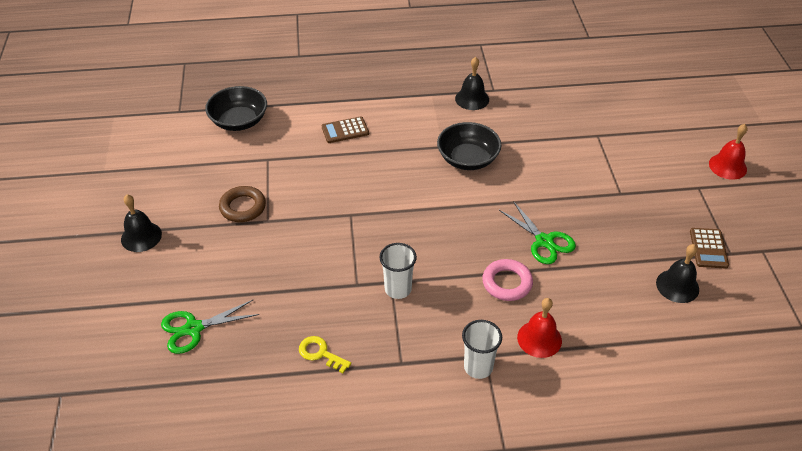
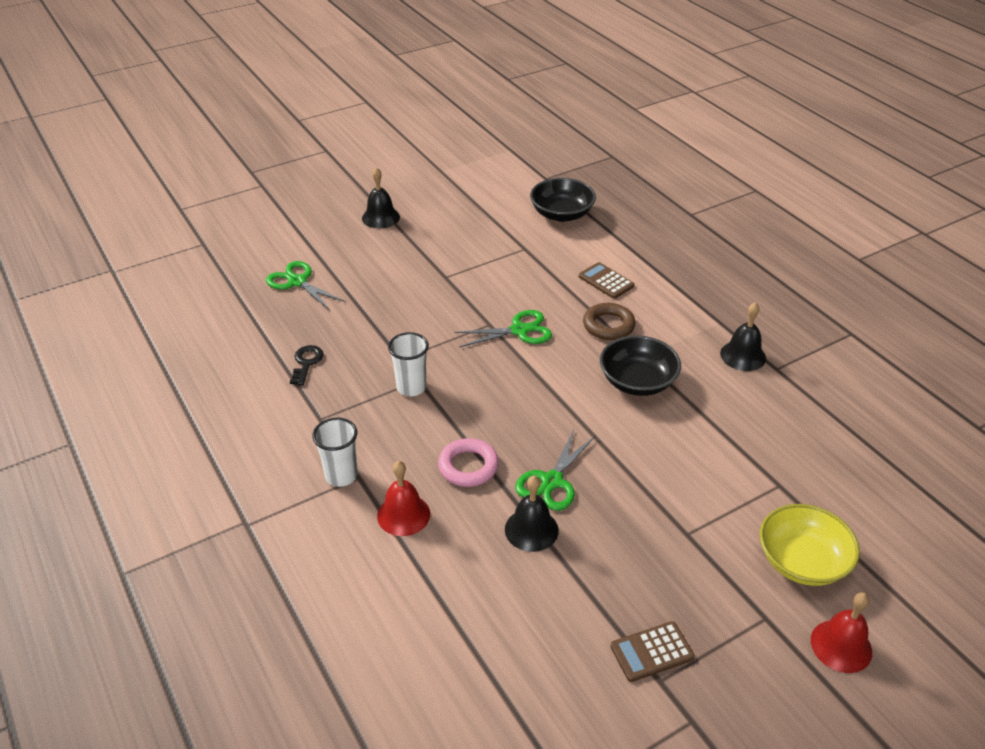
camera: 65 degrees right, 5 degrees down
brown ring [219,186,266,222] -> brown ring moved to [583,303,635,340]
yellow key [299,336,351,373] -> black key [290,345,324,385]
black bell [656,244,699,303] -> black bell moved to [505,476,559,552]
none -> green scissors [454,310,552,347]
none -> yellow bowl [759,504,860,586]

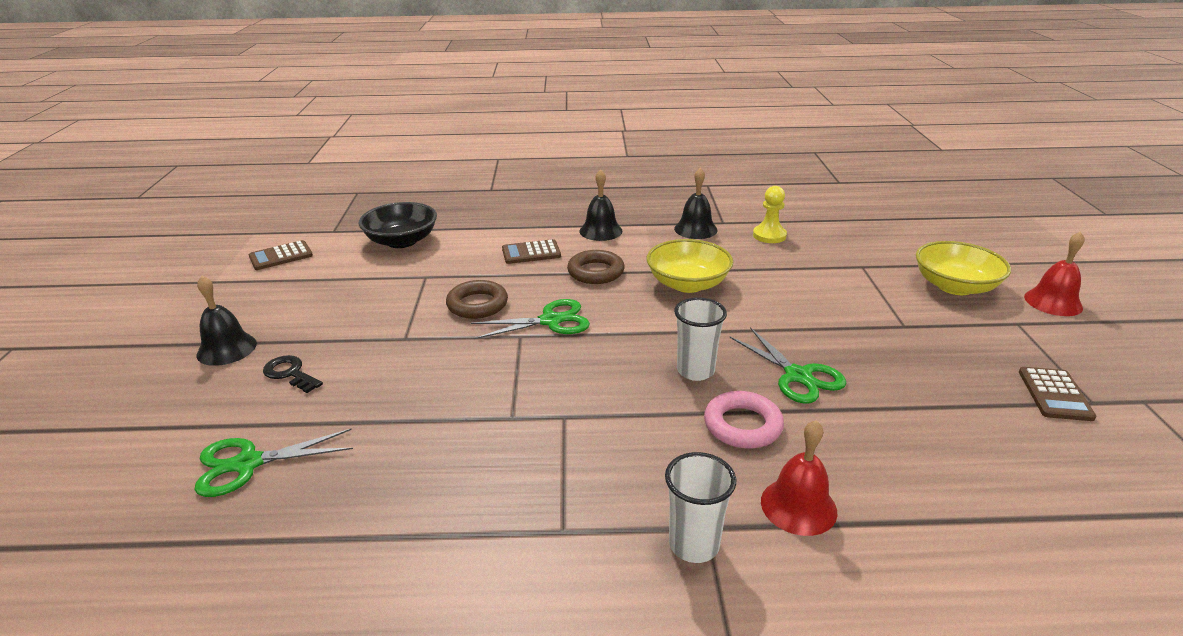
camera: 60 degrees left, 10 degrees down
black key [290,345,324,385] -> black key moved to [263,355,323,393]
white cup [388,332,429,396] -> white cup moved to [674,297,727,381]
green scissors [454,310,552,347] -> green scissors turned 60 degrees clockwise [471,299,590,339]
black bell [505,476,559,552] -> black bell moved to [580,169,622,241]
black bowl [600,335,681,396] -> yellow bowl [647,239,733,293]
none -> brown calculator [249,240,313,270]
none -> brown ring [446,280,508,319]
none -> yellow pawn [753,186,787,243]

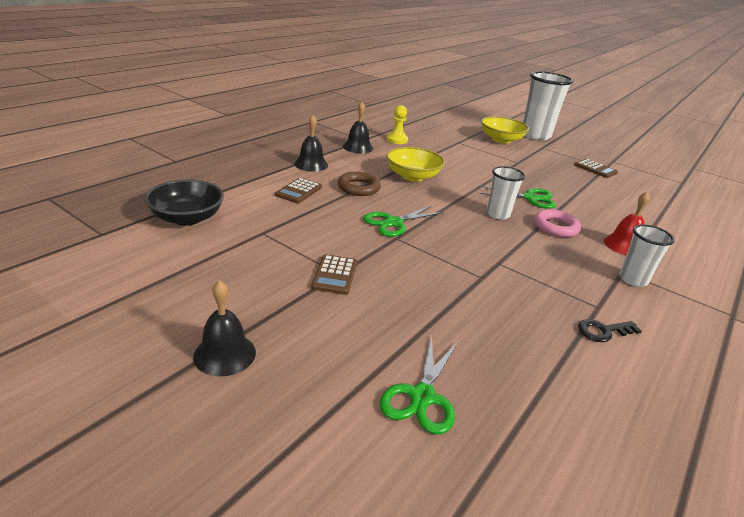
camera: 55 degrees left, 0 degrees up
brown calculator [249,240,313,270] -> brown calculator moved to [311,254,357,295]
black key [263,355,323,393] -> black key moved to [578,319,642,342]
brown ring [446,280,508,319] -> none
green scissors [471,299,590,339] -> green scissors turned 150 degrees counterclockwise [363,205,444,237]
red bell [1024,231,1085,316] -> white cup [523,71,573,140]

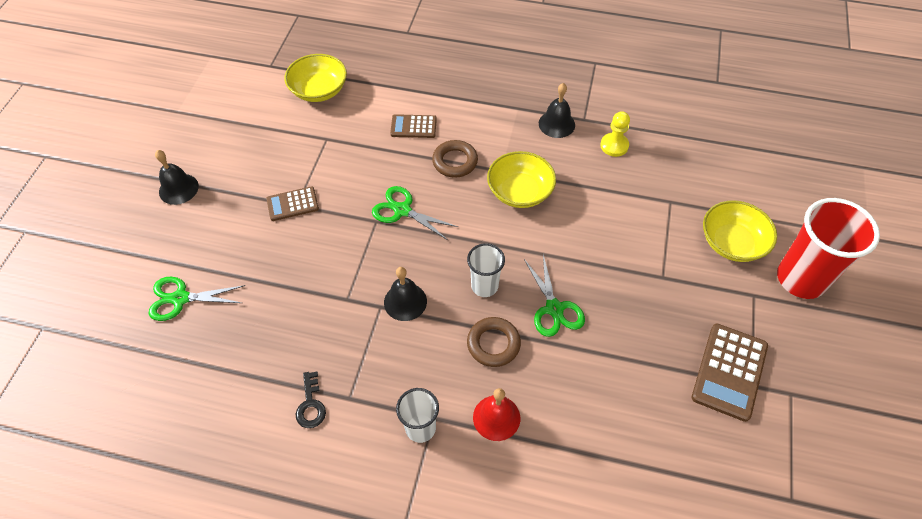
camera: 70 degrees right, 25 degrees up
black bowl [144,180,224,226] -> yellow bowl [284,54,347,102]
black bell [294,115,328,172] -> black bell moved to [384,267,427,321]
white cup [523,71,573,140] -> red cup [777,198,880,299]
pink ring [534,209,581,237] -> brown ring [467,317,521,367]
brown calculator [575,159,618,178] -> brown calculator [692,324,768,422], size x1.63
black key [578,319,642,342] -> black key turned 150 degrees counterclockwise [296,372,326,428]

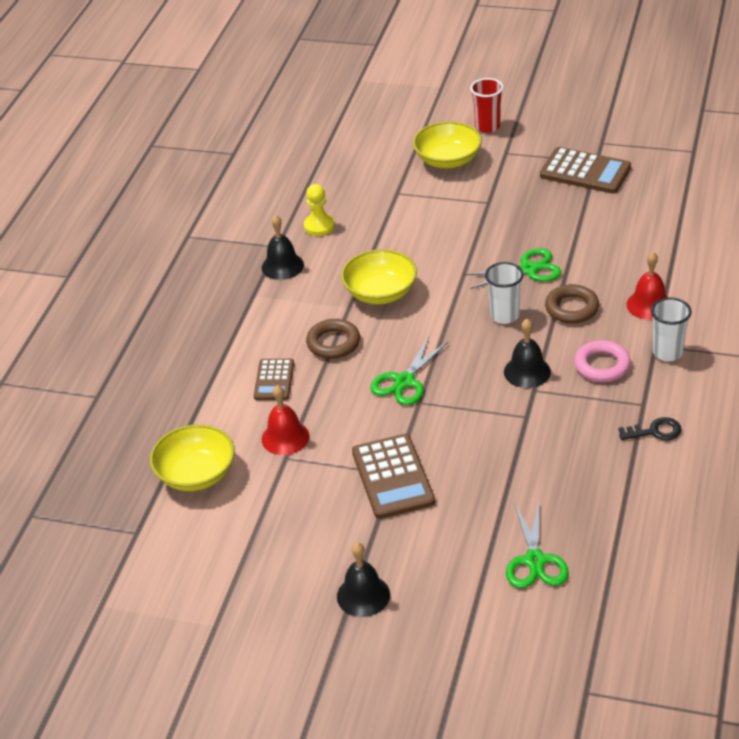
camera: 85 degrees left, 15 degrees down
brown calculator [266,186,319,221] -> brown calculator [352,434,435,519], size x1.63
red cup [777,198,880,299] -> red cup [470,78,503,133], size x0.55
none -> red bell [261,385,310,455]
none -> pink ring [574,340,631,382]

